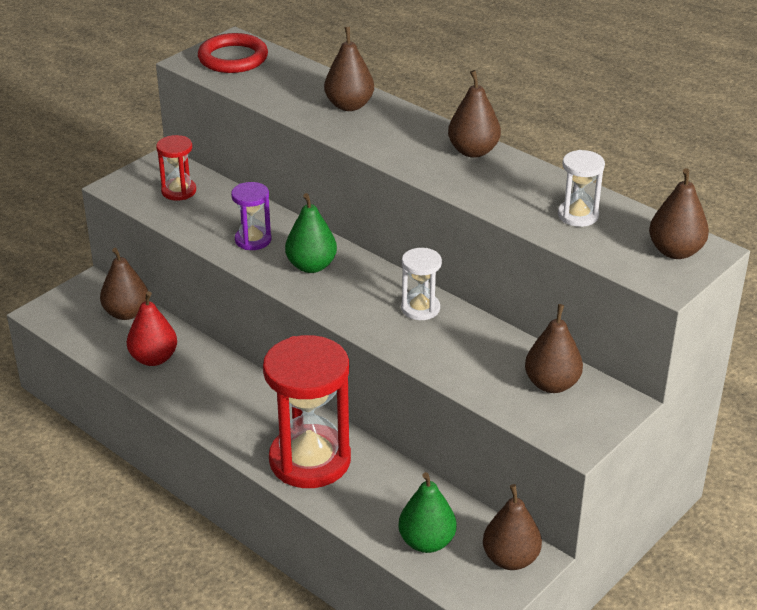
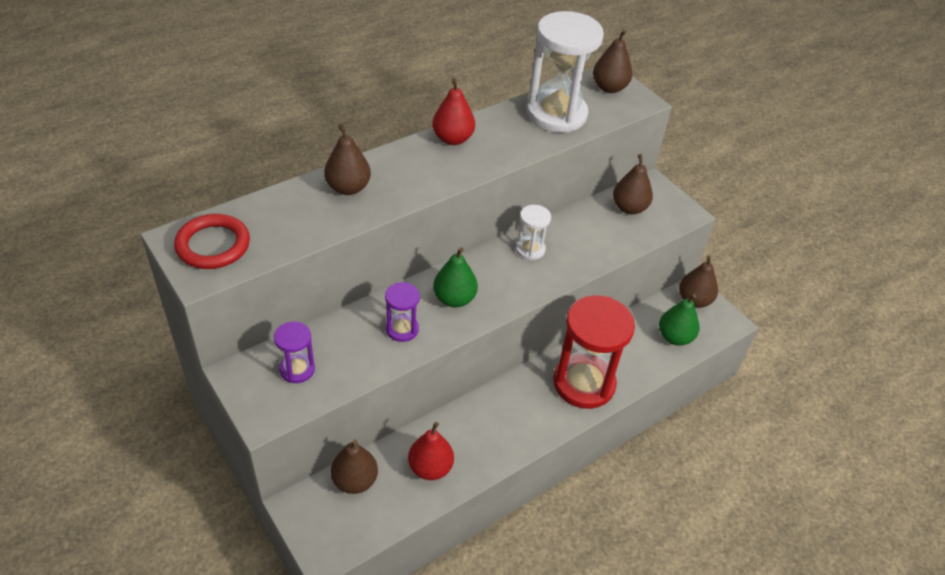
camera: 80 degrees left, 10 degrees up
red hourglass [156,135,196,201] -> purple hourglass [274,321,315,383]
brown pear [448,70,501,158] -> red pear [432,78,475,145]
white hourglass [558,150,605,227] -> white hourglass [527,11,604,133], size x2.07

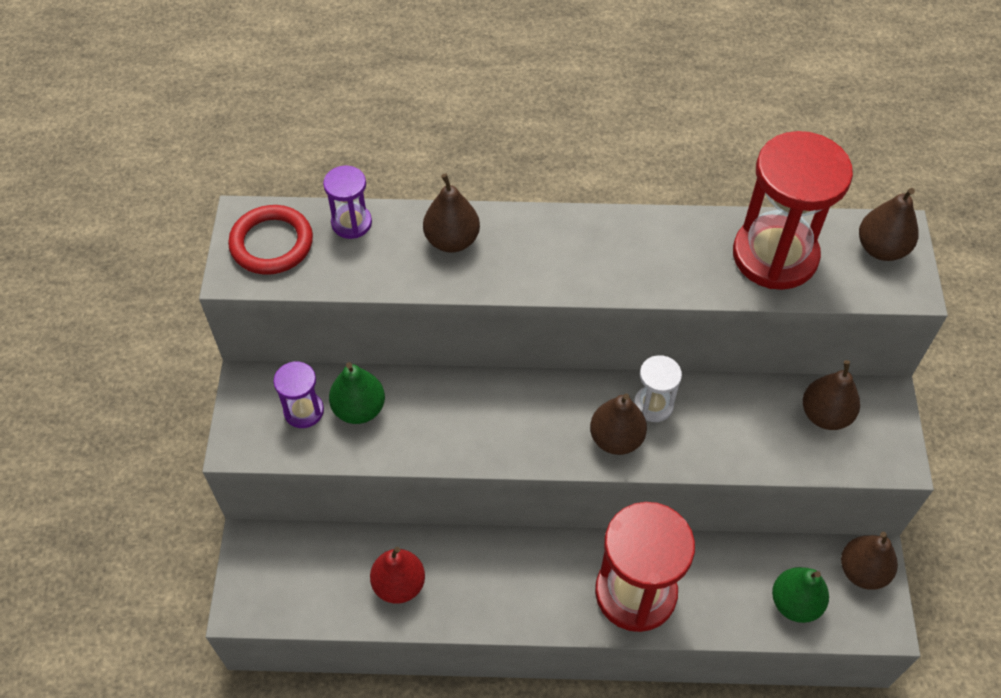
camera: 40 degrees right, 10 degrees up
brown pear [331,439,378,494] -> brown pear moved to [590,394,647,455]
purple hourglass [385,282,420,342] -> purple hourglass moved to [323,165,372,239]
red pear [432,78,475,145] -> none
green pear [433,247,478,307] -> green pear moved to [329,362,385,424]
white hourglass [527,11,604,133] -> red hourglass [733,131,853,290]

